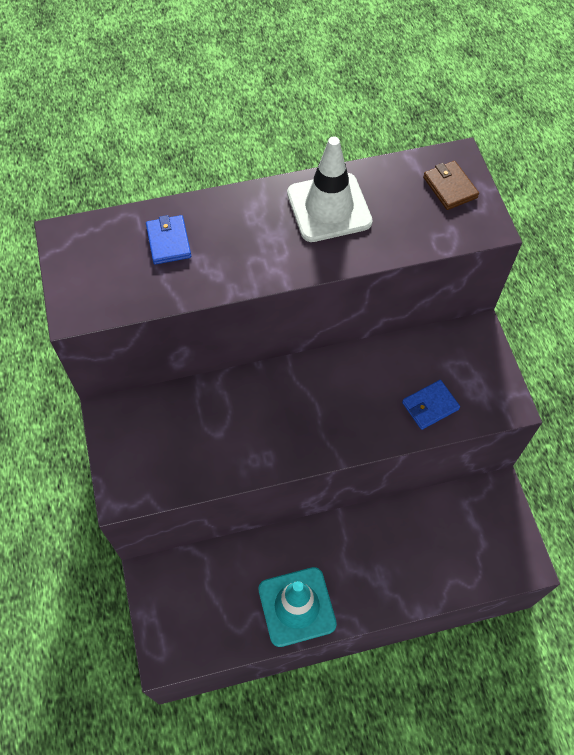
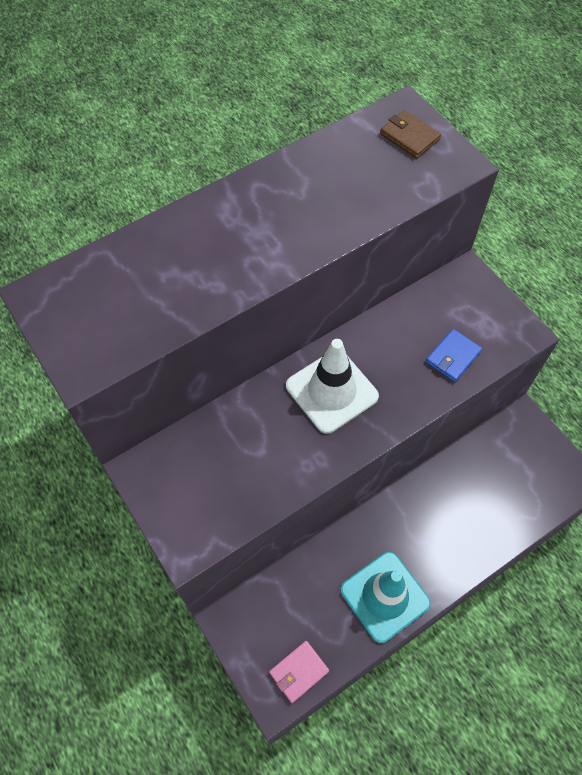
camera: 20 degrees left, 0 degrees up
blue wallet [146,215,191,265] -> none
white traffic cone [287,136,373,242] -> white traffic cone moved to [286,339,379,434]
none -> pink wallet [269,641,329,703]

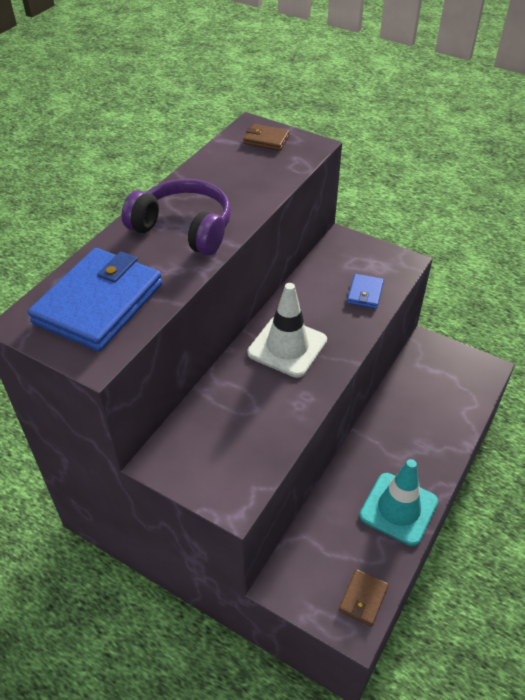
camera: 25 degrees left, 15 degrees down
pink wallet [269,641,329,703] -> brown wallet [339,569,389,627]
none -> blue wallet [28,248,162,352]
none -> purple headphones [121,179,231,255]

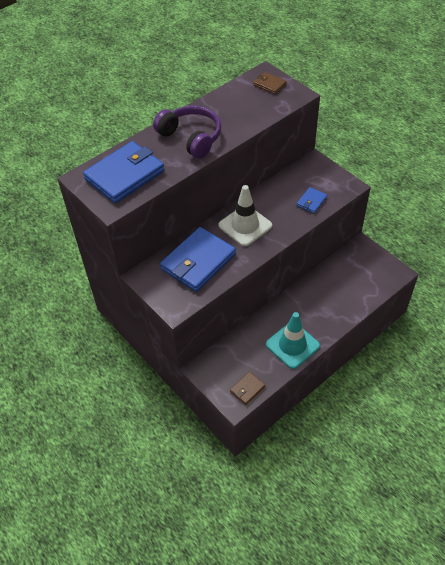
camera: 20 degrees right, 5 degrees up
none -> blue wallet [160,227,236,292]

